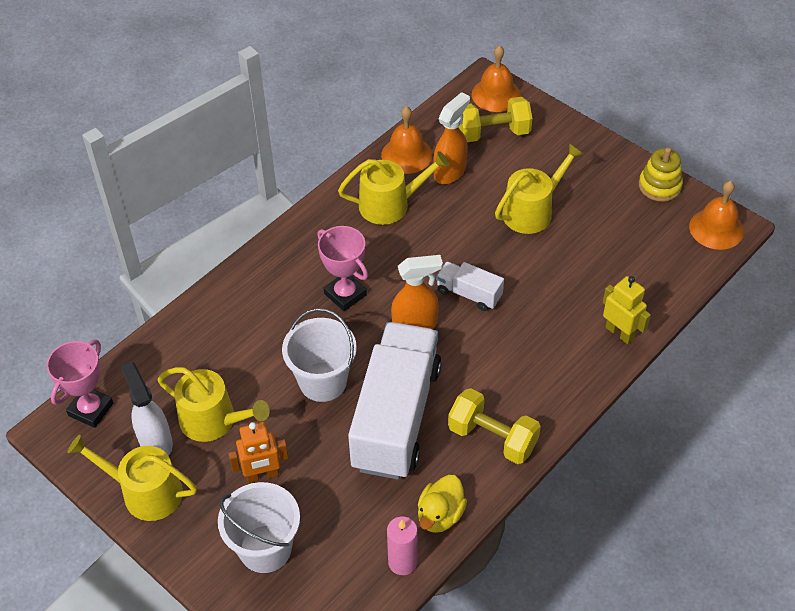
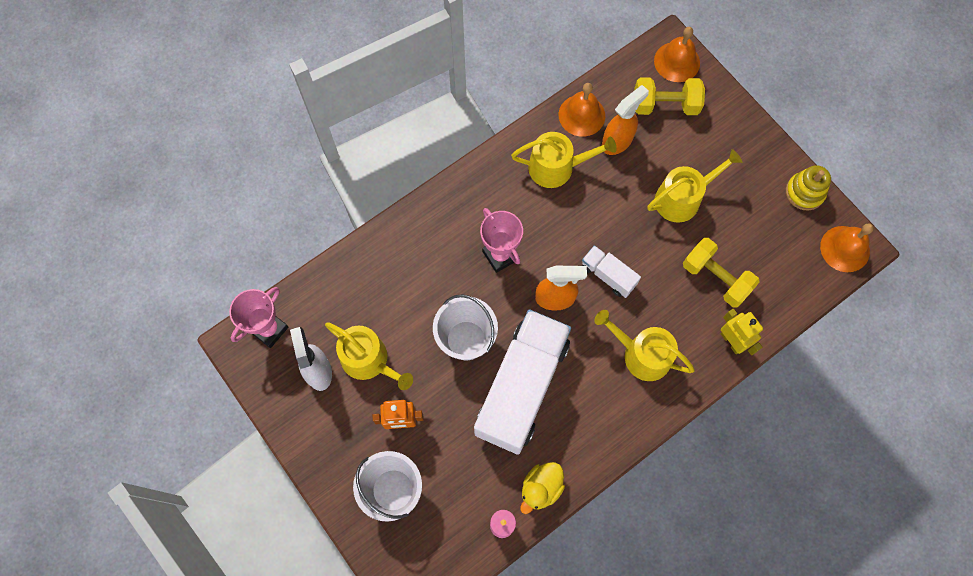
camera: 10 degrees right, 20 degrees up
yellow watering can [68,435,197,521] -> yellow watering can moved to [594,310,695,381]
yellow dumbbell [448,388,541,464] -> yellow dumbbell moved to [683,238,759,307]

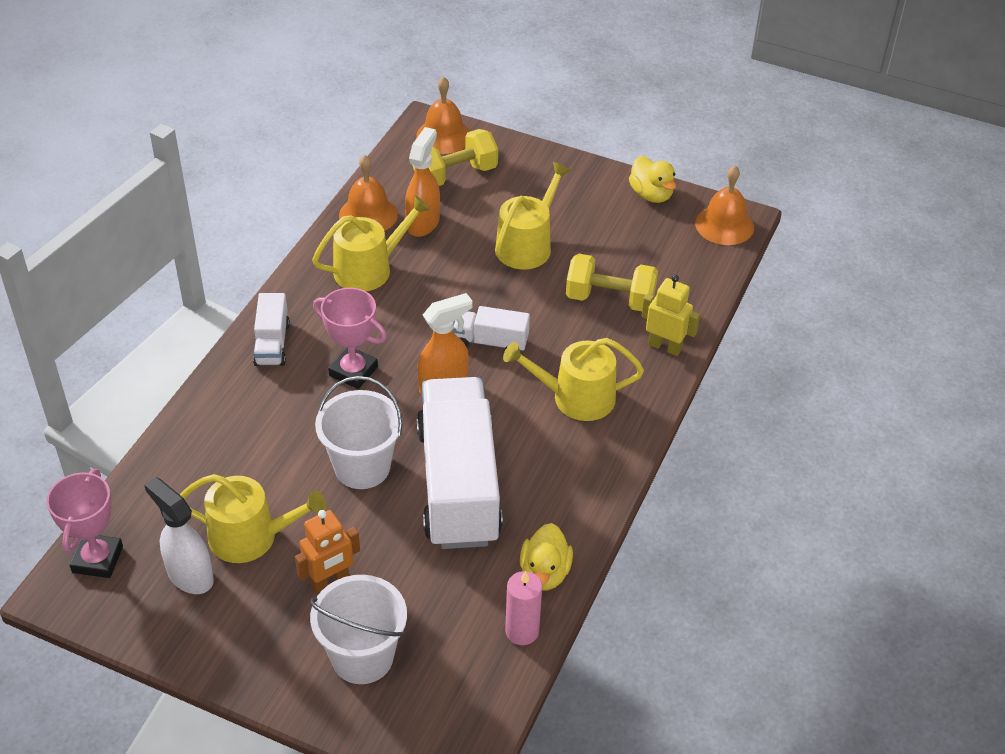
camera: 30 degrees left, 25 degrees down
yellow stacking toy [786,165,831,210] -> yellow duck [629,156,676,203]
none -> white truck [253,293,290,366]

